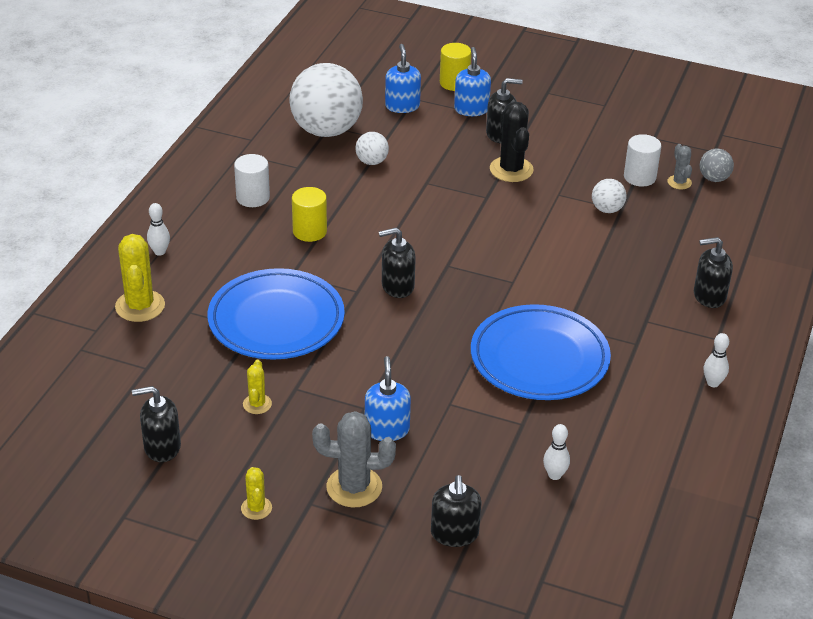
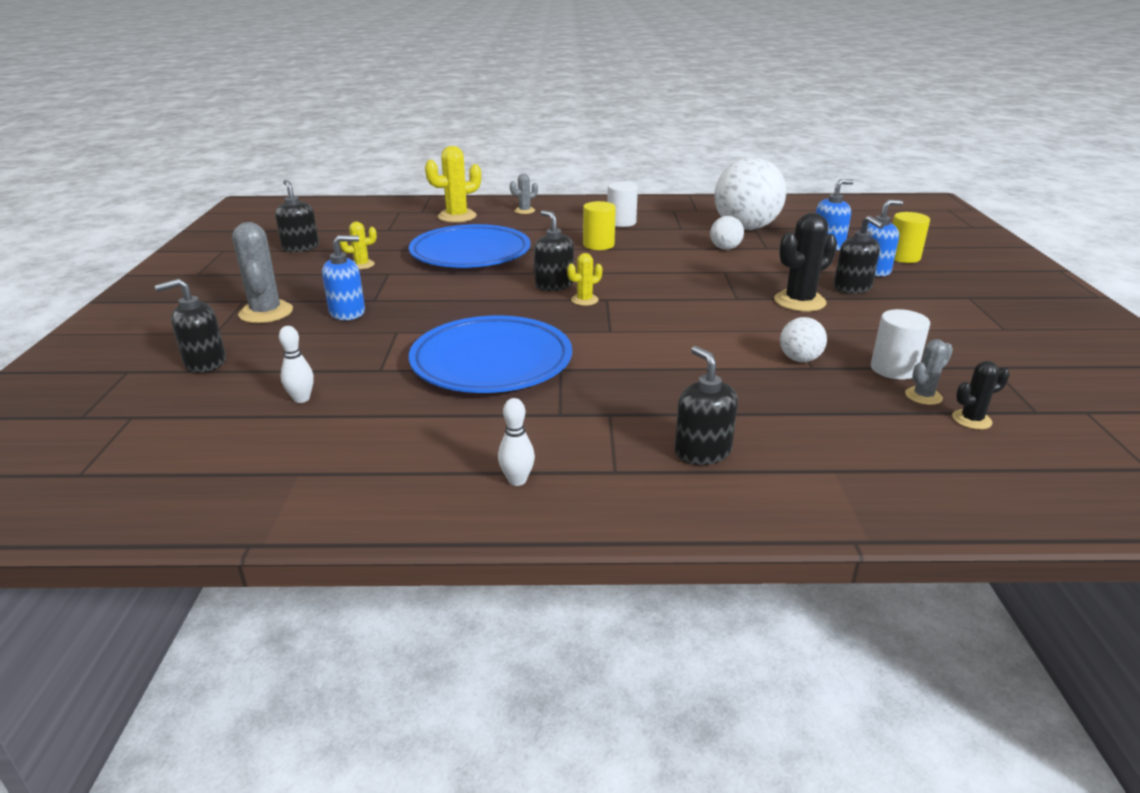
camera: 70 degrees right, 10 degrees down
white bowling pin [147,203,170,256] -> grey cactus [510,174,538,214]
yellow cactus [241,467,272,520] -> yellow cactus moved to [567,253,602,306]
grey ball [700,148,734,182] -> black cactus [952,361,1010,430]

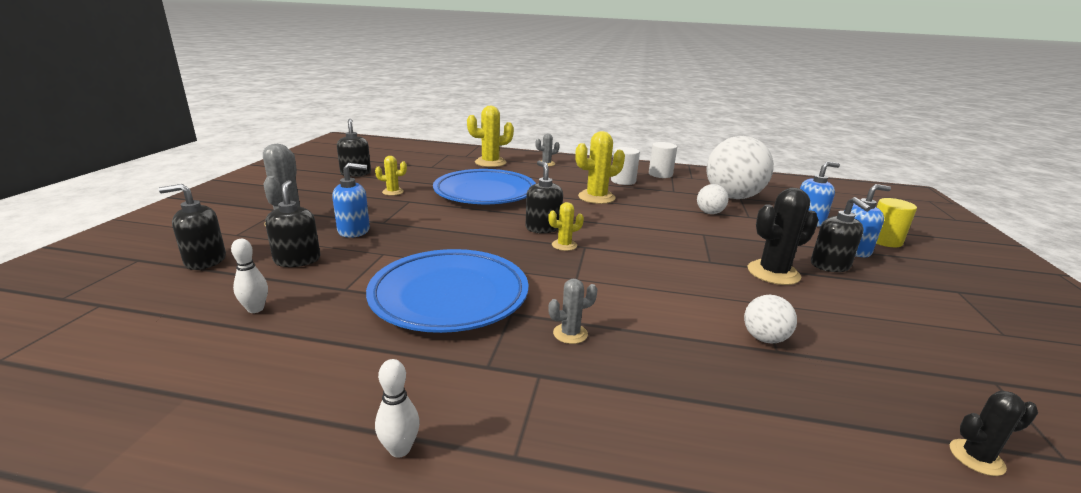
camera: 10 degrees right, 5 degrees down
yellow cylinder [583,201,616,250] -> yellow cactus [575,131,625,204]
black soap dispenser [675,346,738,465] -> black soap dispenser moved to [265,180,320,267]
white cylinder [871,309,930,380] -> white cylinder moved to [649,142,677,178]
grey cactus [905,339,953,405] -> grey cactus moved to [548,279,598,344]

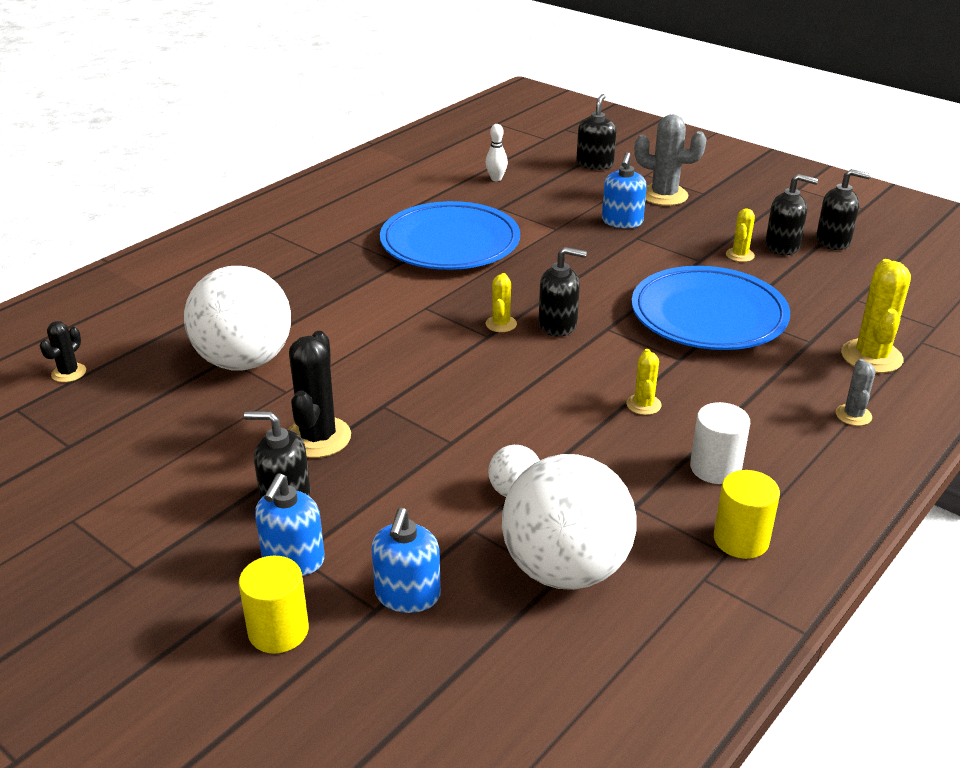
camera: 120 degrees right, 10 degrees up
black soap dispenser [265,180,320,267] -> black soap dispenser moved to [765,174,818,255]
white bowling pin [375,359,420,458] -> none
grey cactus [548,279,598,344] -> none
yellow cactus [575,131,625,204] -> yellow cactus [626,349,662,415], size x0.55
white cylinder [649,142,677,178] -> yellow cylinder [714,470,780,559]
white ball [744,295,797,343] -> white ball [184,266,291,371], size x2.24

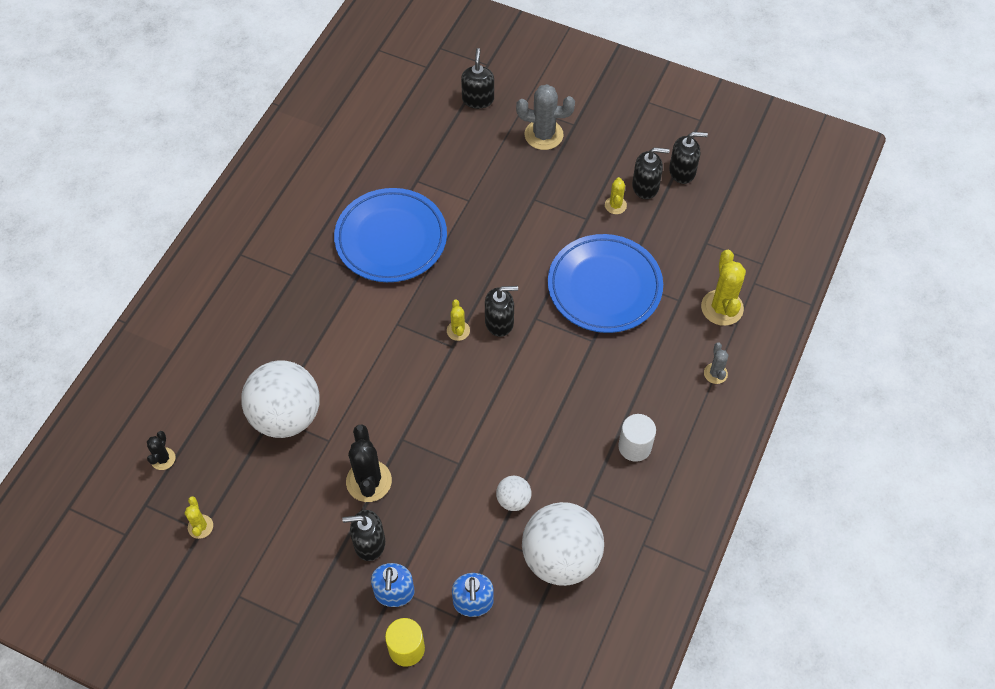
camera: 15 degrees left, 25 degrees up
white bowling pin [486,124,508,181] -> none
blue soap dispenser [602,152,647,228] -> none
yellow cactus [626,349,662,415] -> yellow cactus moved to [185,496,213,539]
yellow cylinder [714,470,780,559] -> none

